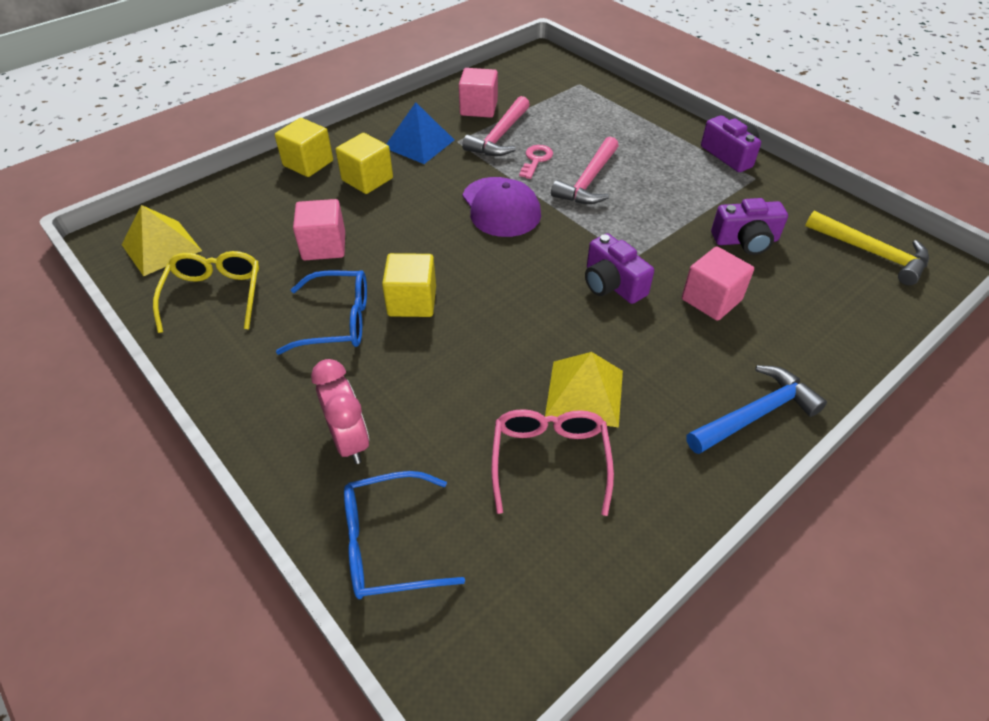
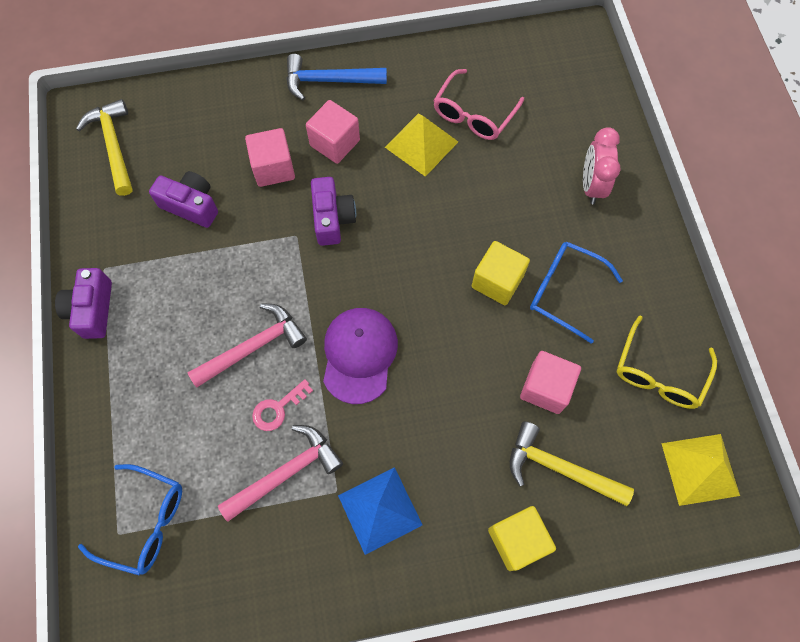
camera: 150 degrees left, 20 degrees up
yellow cube [336,133,393,194] -> none
blue glasses [344,471,465,599] -> blue glasses moved to [78,464,182,575]
pink cube [459,68,498,118] -> pink cube moved to [306,100,360,164]
none -> yellow hammer [510,421,634,506]

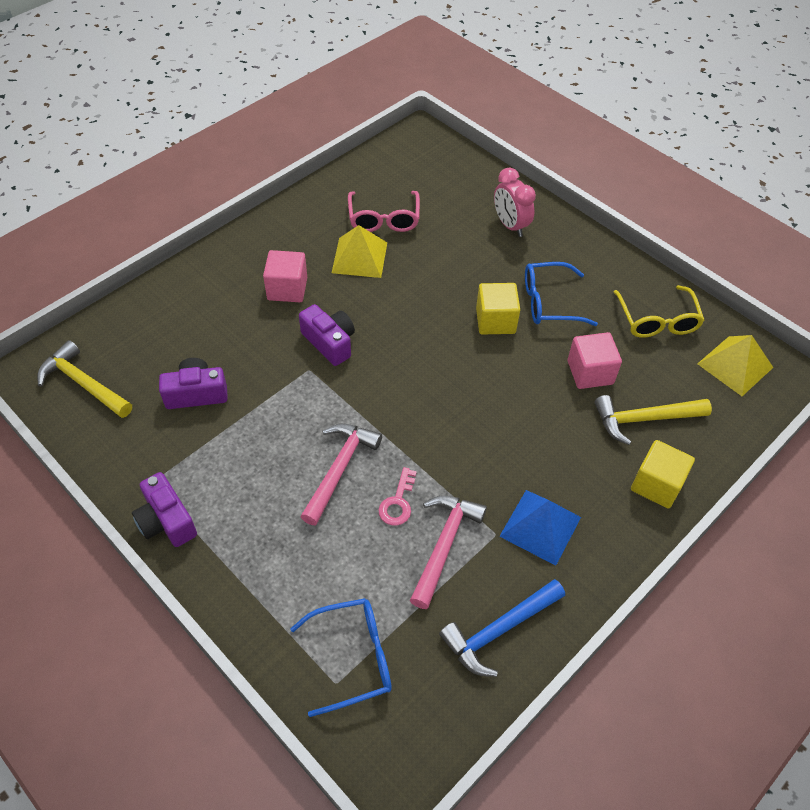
camera: 35 degrees left, 15 degrees down
pink cube [245,128,295,187] -> none
blue hammer [286,54,387,101] -> blue hammer moved to [439,579,565,677]
purple cap [323,308,398,404] -> none

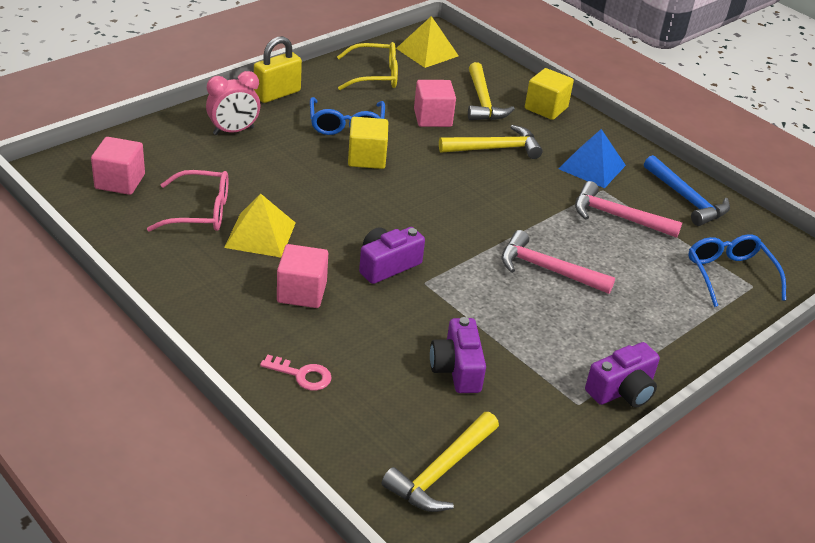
camera: 90 degrees left, 15 degrees down
pink key [379,467,417,526] -> pink key moved to [260,355,332,391]
none -> pink cube [91,137,145,195]
none -> yellow padlock [254,36,302,103]
none -> yellow hammer [439,125,543,159]

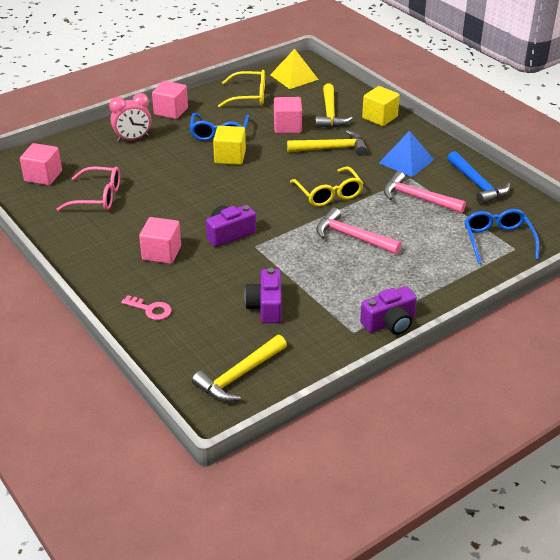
camera: 10 degrees right, 0 degrees up
yellow pyramid [224,194,295,258] -> none
yellow padlock [254,36,302,103] -> pink cube [152,81,188,119]
none -> yellow glasses [290,166,363,207]

